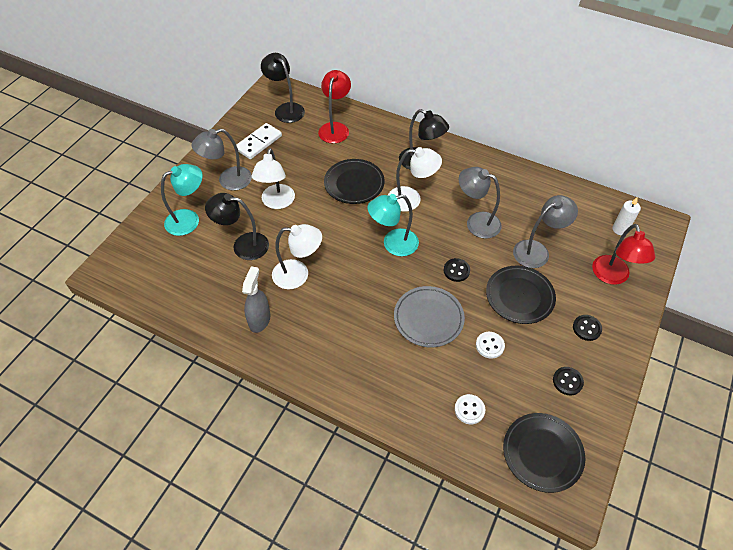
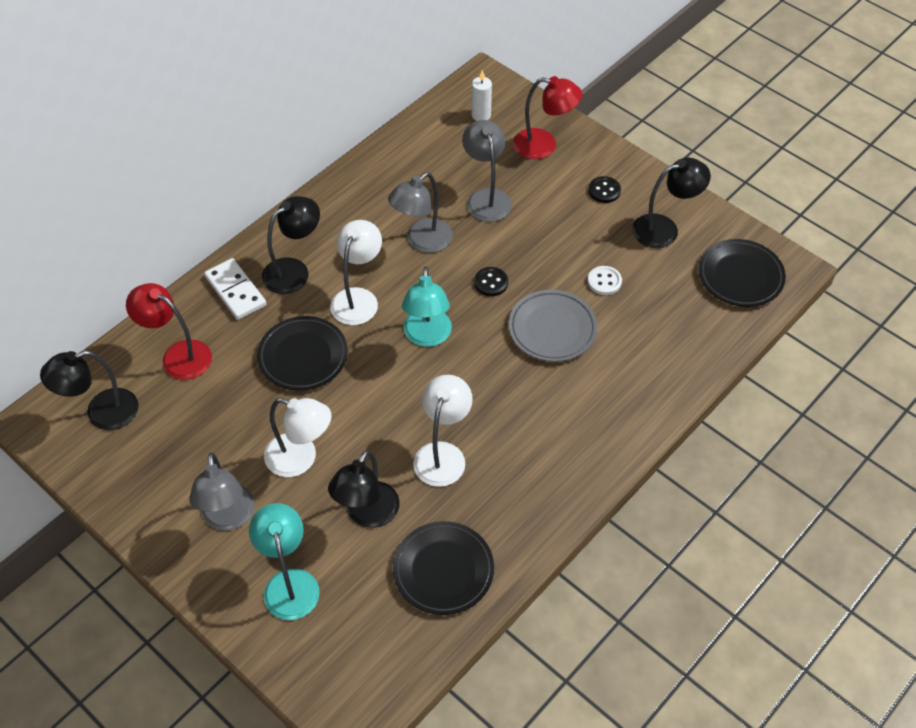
camera: 75 degrees left, 0 degrees up
white domino [236,123,282,159] -> white domino moved to [204,258,266,320]
grey spray bottle [242,266,271,333] -> none
white button [454,394,485,424] -> none
black plate [486,266,556,324] -> black plate moved to [393,521,494,615]
black button [553,367,584,395] -> black lamp [632,157,711,248]

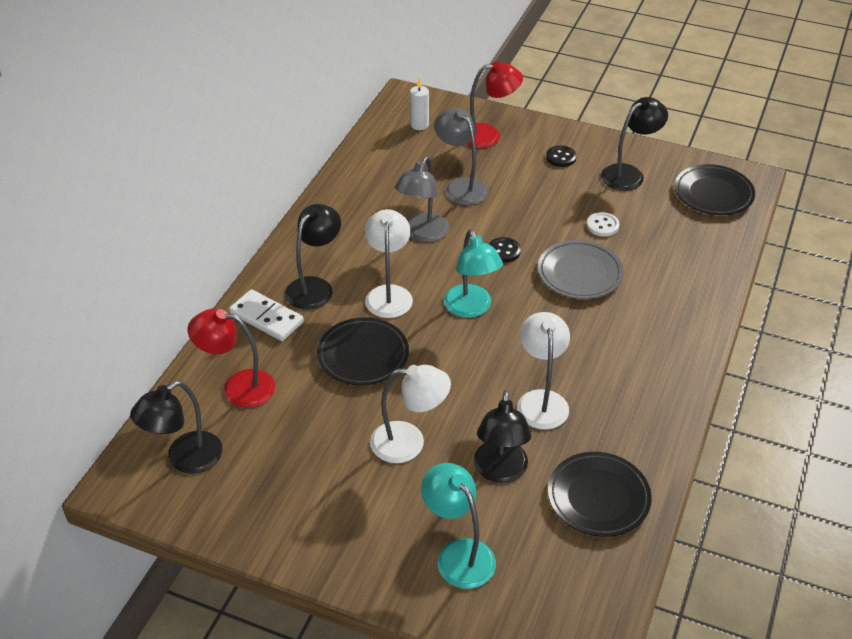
camera: 20 degrees left, 10 degrees down
grey lamp [189,453,255,531] -> none

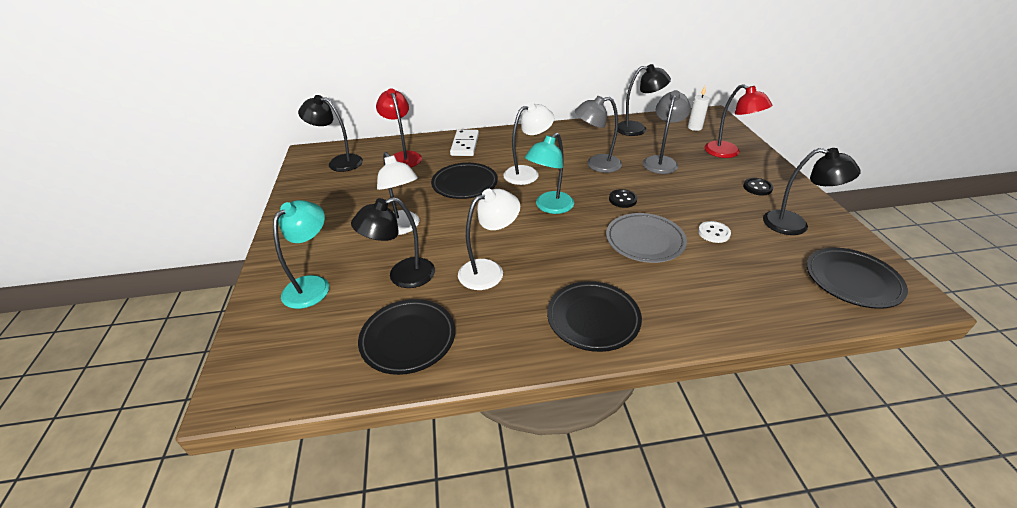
camera: 60 degrees right, 5 degrees down
black lamp [285,204,341,310] -> black lamp moved to [618,64,671,136]
none -> black plate [547,281,642,352]

